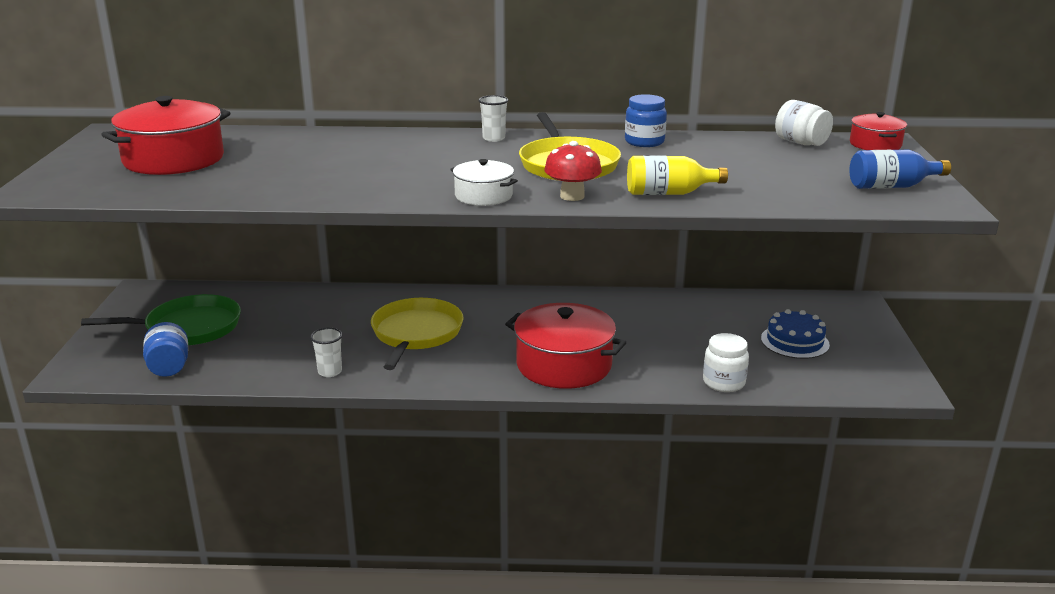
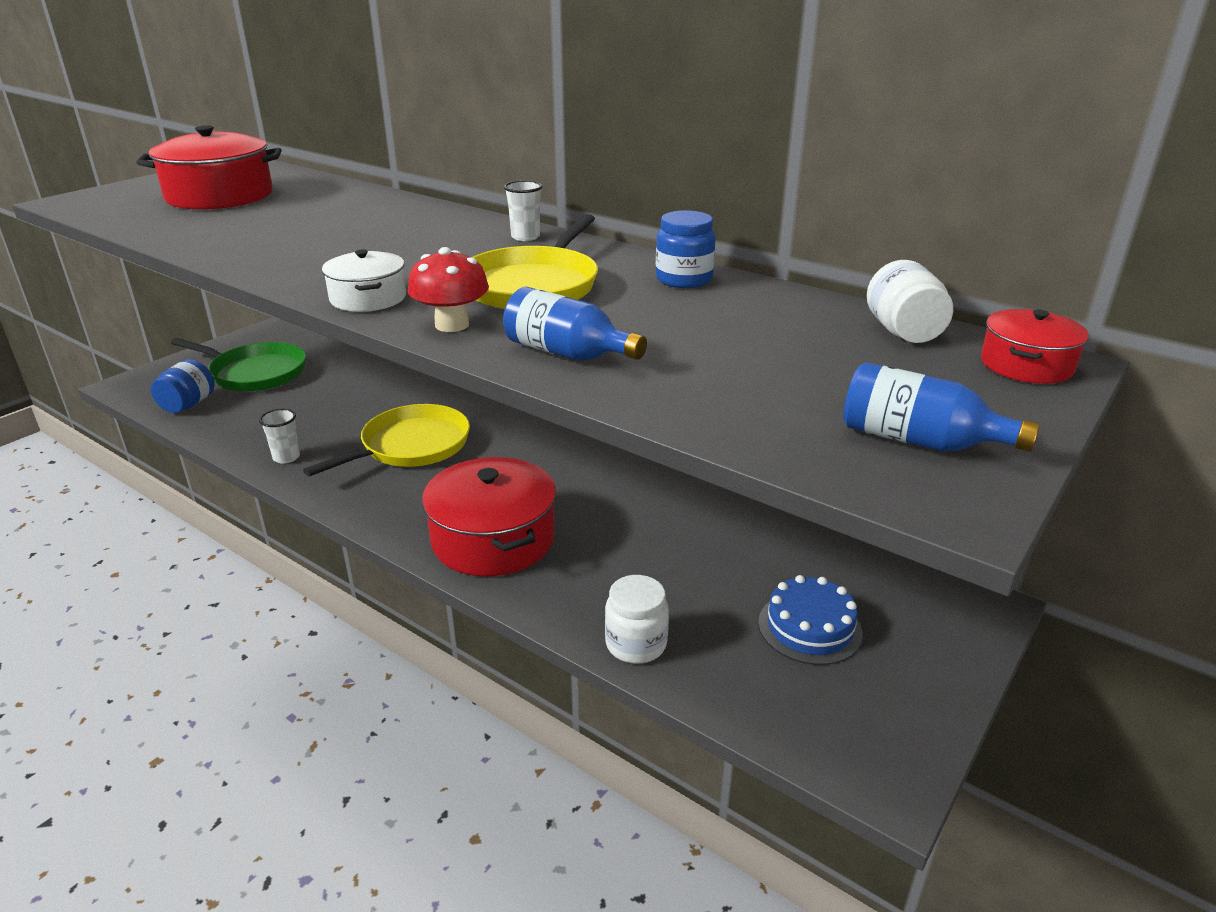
camera: 35 degrees right, 5 degrees up
yellow bottle [627,155,728,195] -> blue bottle [503,287,647,361]

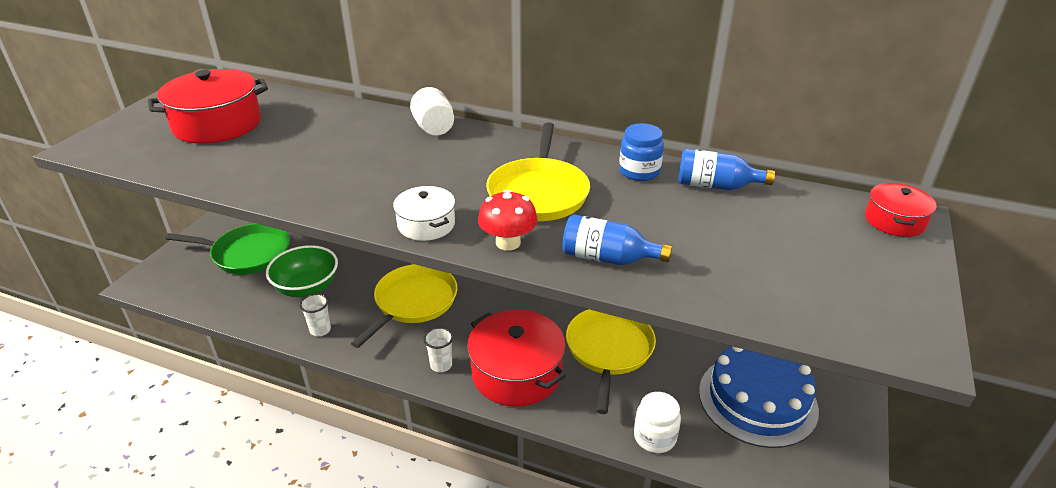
camera: 15 degrees left, 5 degrees up
blue jar [151,359,215,413] -> none
white cup [504,180,543,241] -> white cup moved to [423,327,453,372]
blue cake [758,575,863,665] -> blue cake [699,346,819,448], size x1.68
blue bottle [843,362,1040,452] -> blue bottle moved to [678,149,775,190]
white jar [867,260,953,343] -> white jar moved to [410,87,454,136]
none -> green bowl [266,245,338,297]
none -> yellow pan [566,309,656,414]

